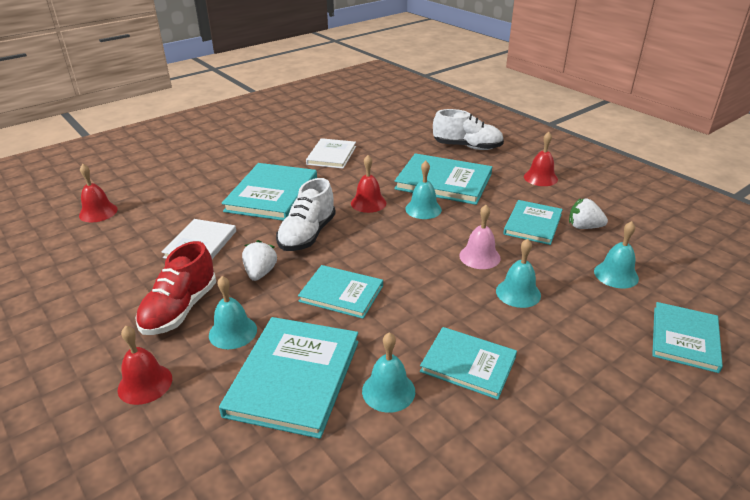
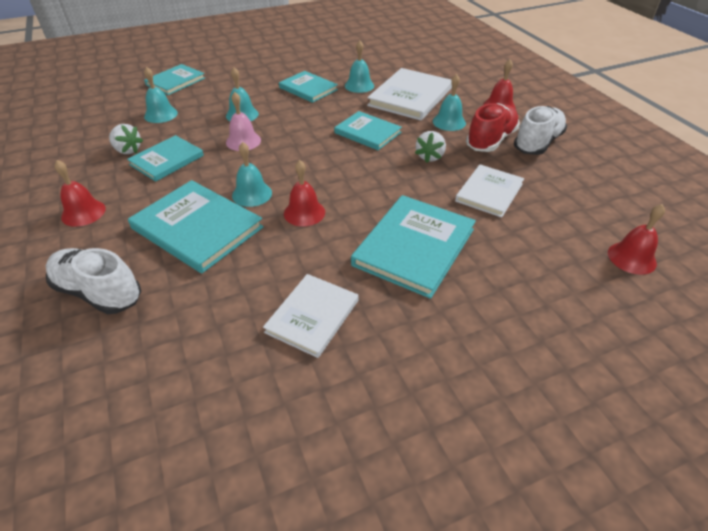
camera: 165 degrees left, 10 degrees up
turquoise book [219,317,359,439] -> white book [367,68,452,121]
white shoe [276,178,336,251] -> white shoe moved to [514,106,567,155]

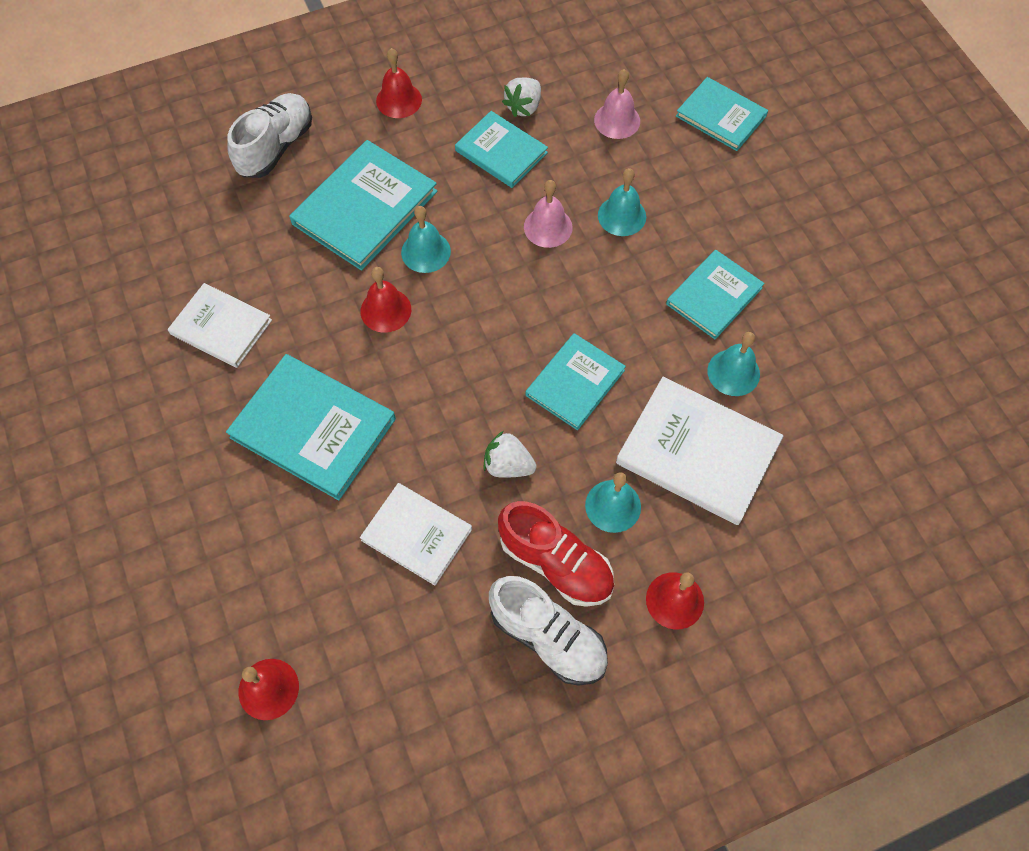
camera: 90 degrees right, 20 degrees up
turquoise bell [144,67,178,123] -> pink bell [594,69,640,139]

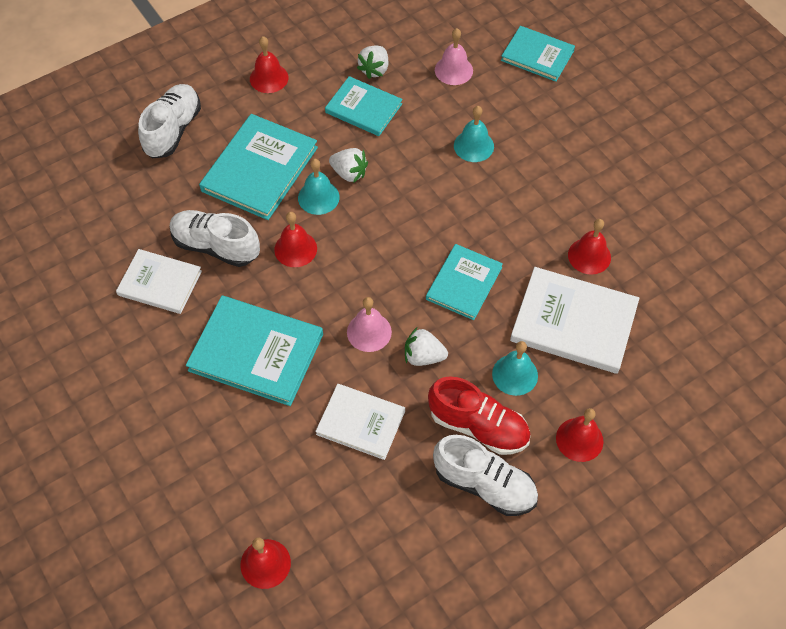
camera: 10 degrees left, 5 degrees down
pink bell [524,180,573,248] -> pink bell moved to [347,297,392,352]
turquoise book [666,250,764,339] -> none
turquoise bell [707,332,760,396] -> red bell [568,219,611,275]
none -> white shoe [170,210,260,267]
none -> white strawberry [329,148,368,183]

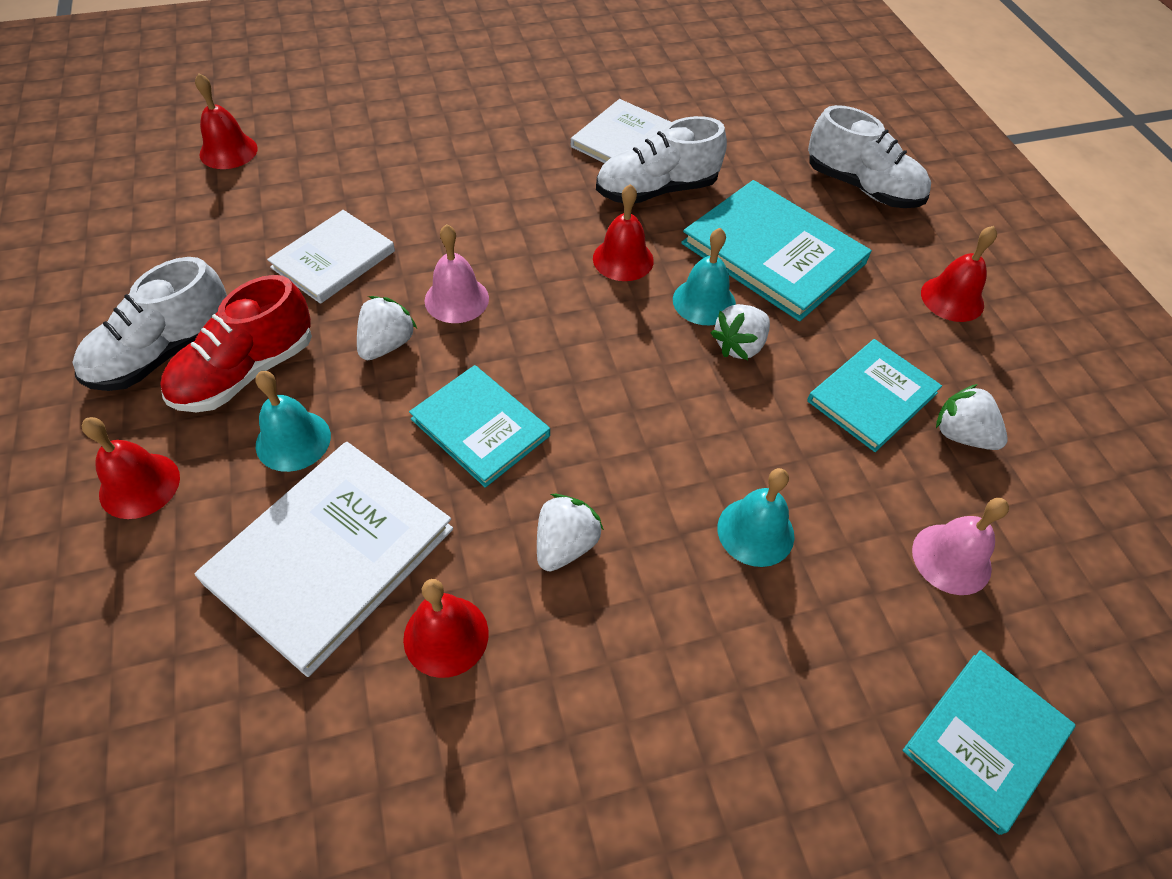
camera: 105 degrees right, 5 degrees down
white shoe [170,210,260,267] -> white shoe turned 150 degrees counterclockwise [596,116,727,204]
turquoise book [186,296,323,406] -> none
none -> white strawberry [537,494,604,571]

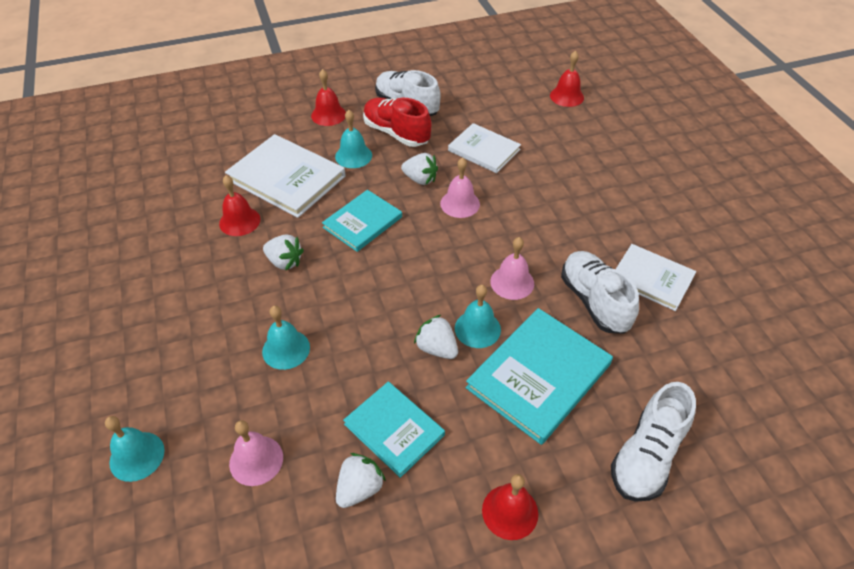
camera: 90 degrees right, 5 degrees down
red bell [593,184,654,281] -> pink bell [490,237,534,300]
turquoise book [903,650,1076,835] -> turquoise bell [105,416,165,482]

